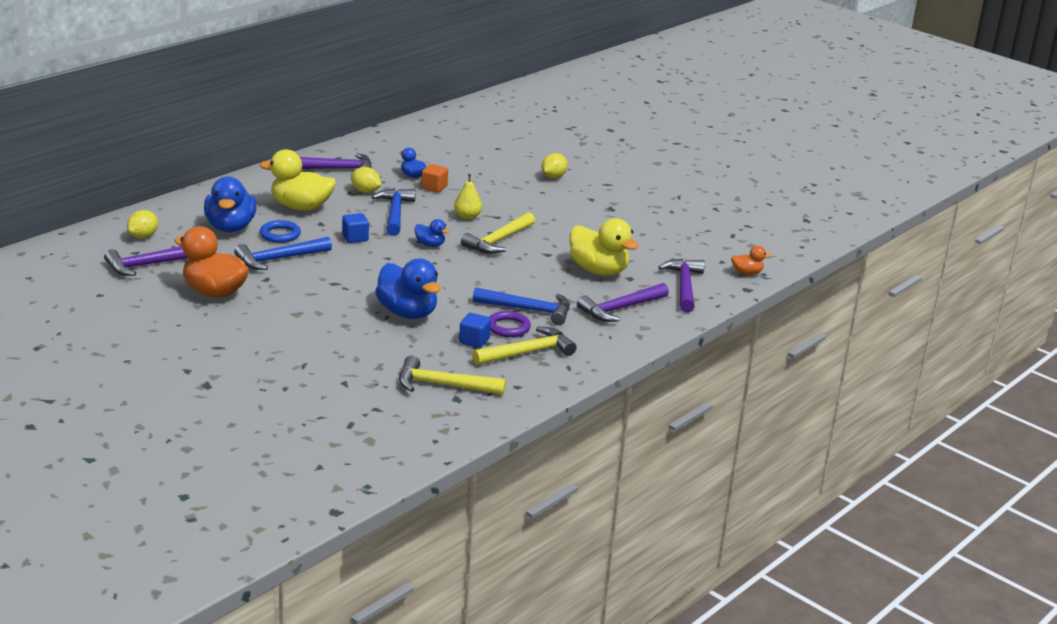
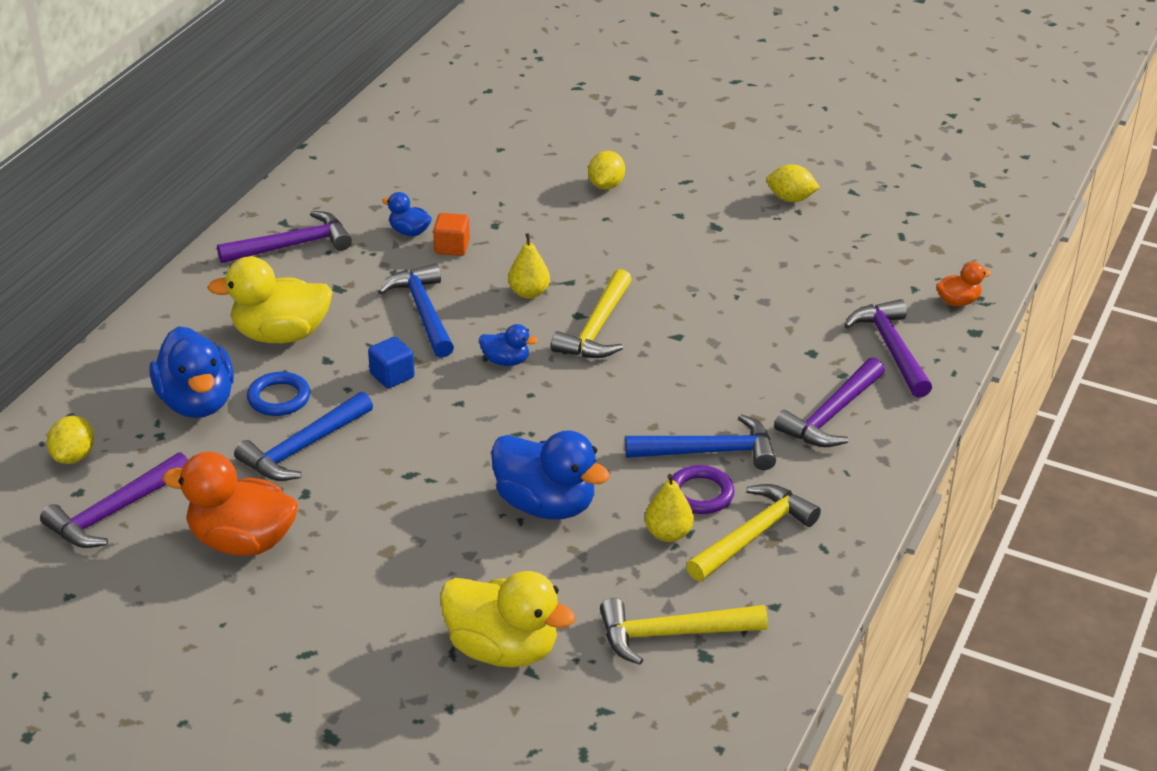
camera: 15 degrees left, 10 degrees up
yellow lemon [351,167,381,193] -> yellow lemon moved to [767,164,820,202]
blue cube [459,313,491,348] -> yellow pear [645,474,694,542]
yellow duck [569,218,639,276] -> yellow duck moved to [440,571,576,668]

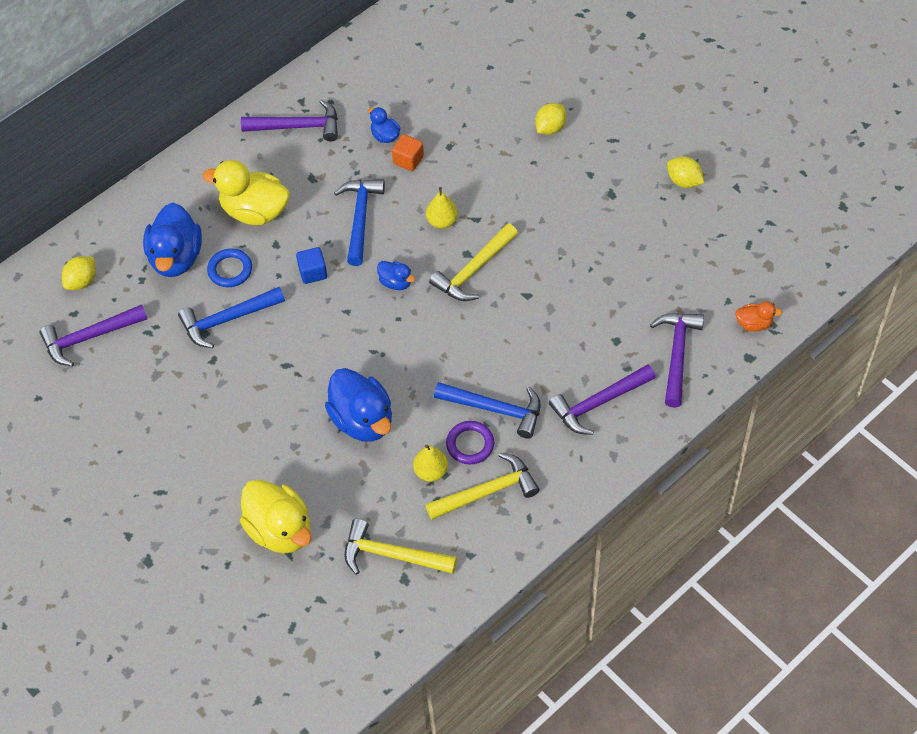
camera: 25 degrees right, 20 degrees up
orange duck [163,452,298,556] -> none

